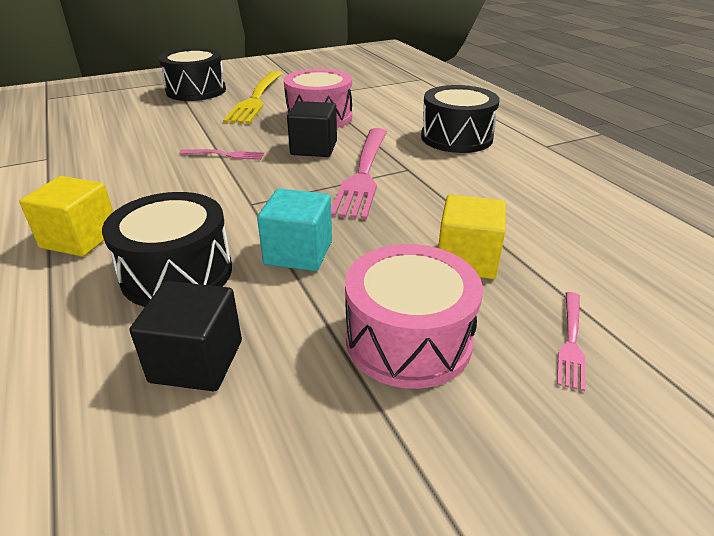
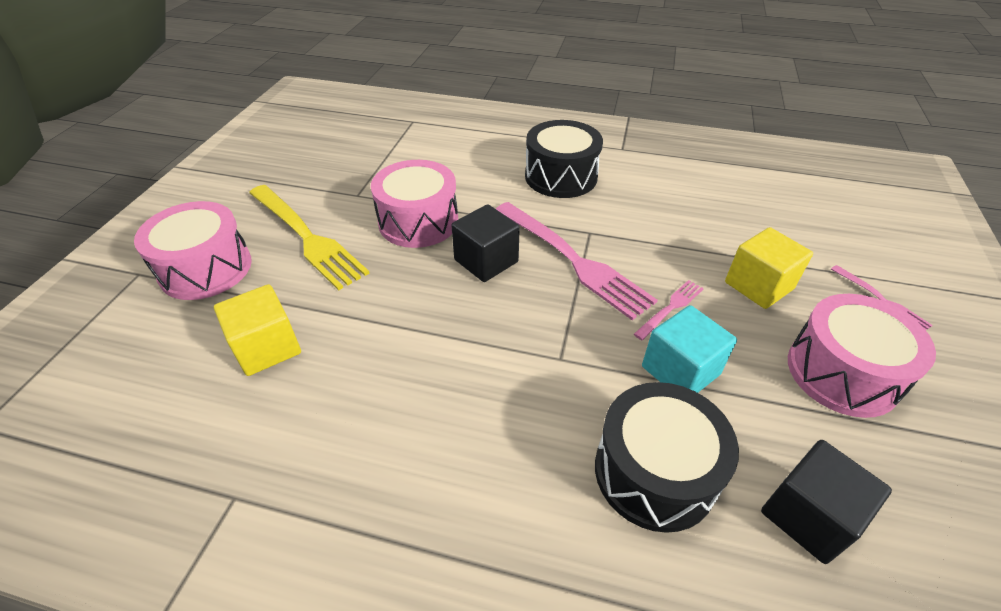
camera: 50 degrees left, 10 degrees up
yellow cube [19,176,113,256] -> yellow cube moved to [214,284,301,376]
black drum [158,48,226,101] -> pink drum [134,201,252,300]
pink fork [179,149,264,160] -> pink fork moved to [634,280,704,340]

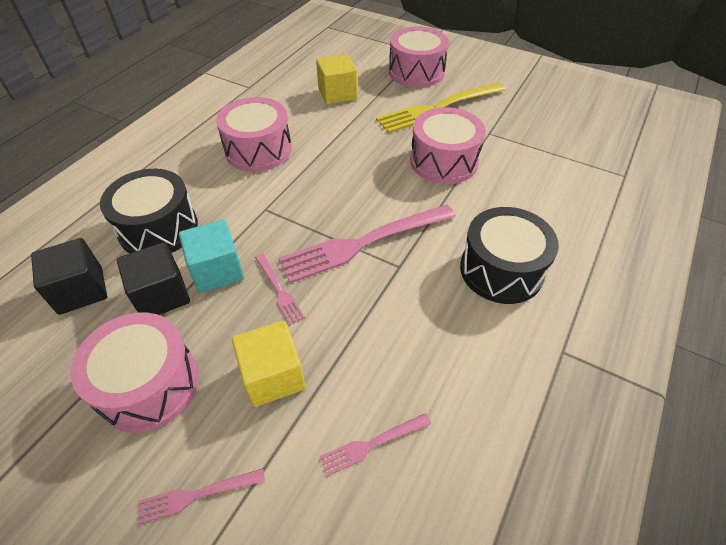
camera: 105 degrees right, 5 degrees up
black cube [451,204,520,282] -> black cube moved to [117,242,190,315]
none -> pink drum [216,97,292,172]
none -> pink fork [320,413,431,476]

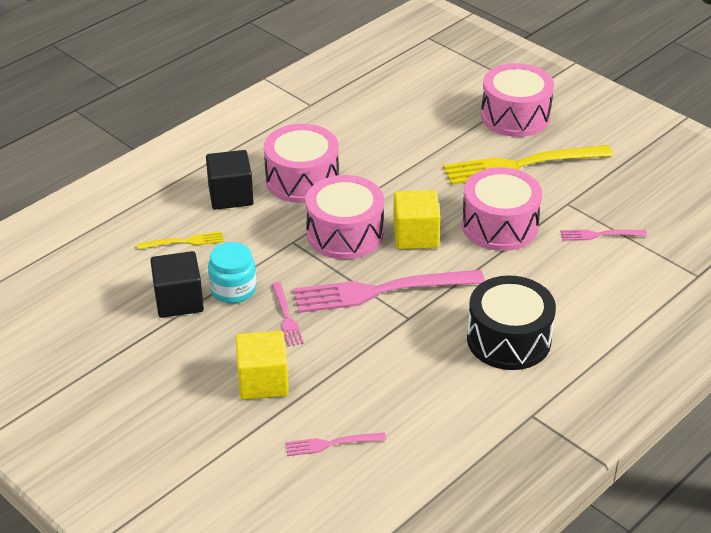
camera: 15 degrees right, 10 degrees down
black cube [31,238,107,315] -> black cube moved to [206,150,254,210]
pink drum [71,313,199,433] -> pink drum moved to [305,175,384,259]
black drum [100,169,198,253] -> yellow fork [137,232,224,250]
pink fork [138,468,265,524] -> pink fork moved to [561,230,647,241]
turquoise cube [179,220,244,293] -> turquoise jar [208,242,256,303]
yellow cube [316,54,357,105] -> yellow cube moved to [393,190,440,249]

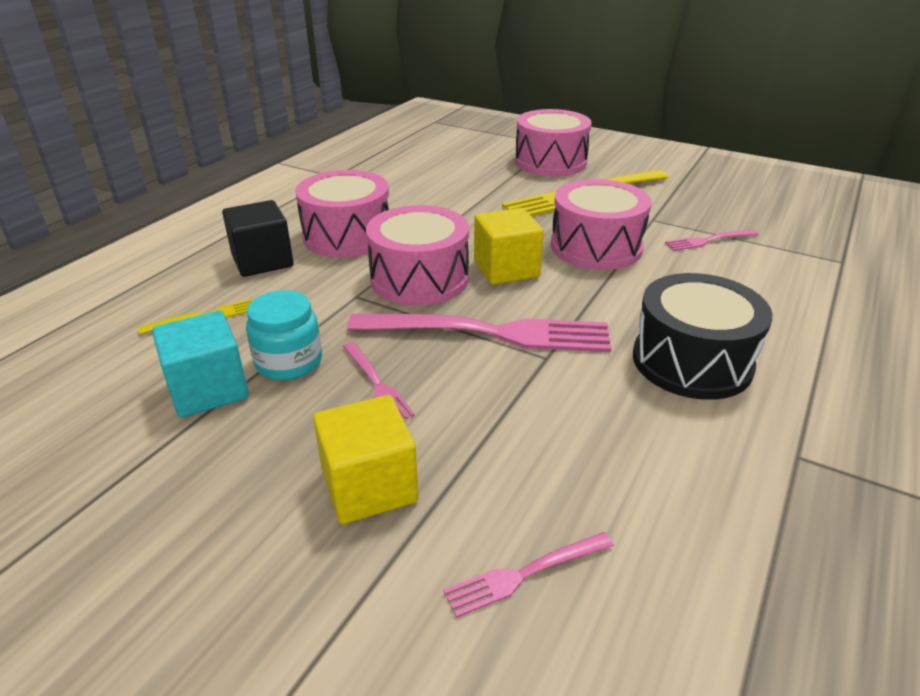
camera: 15 degrees left, 5 degrees down
black cube [150,251,204,318] -> turquoise cube [152,311,249,418]
pink fork [294,270,485,313] -> pink fork turned 150 degrees counterclockwise [347,314,611,352]

